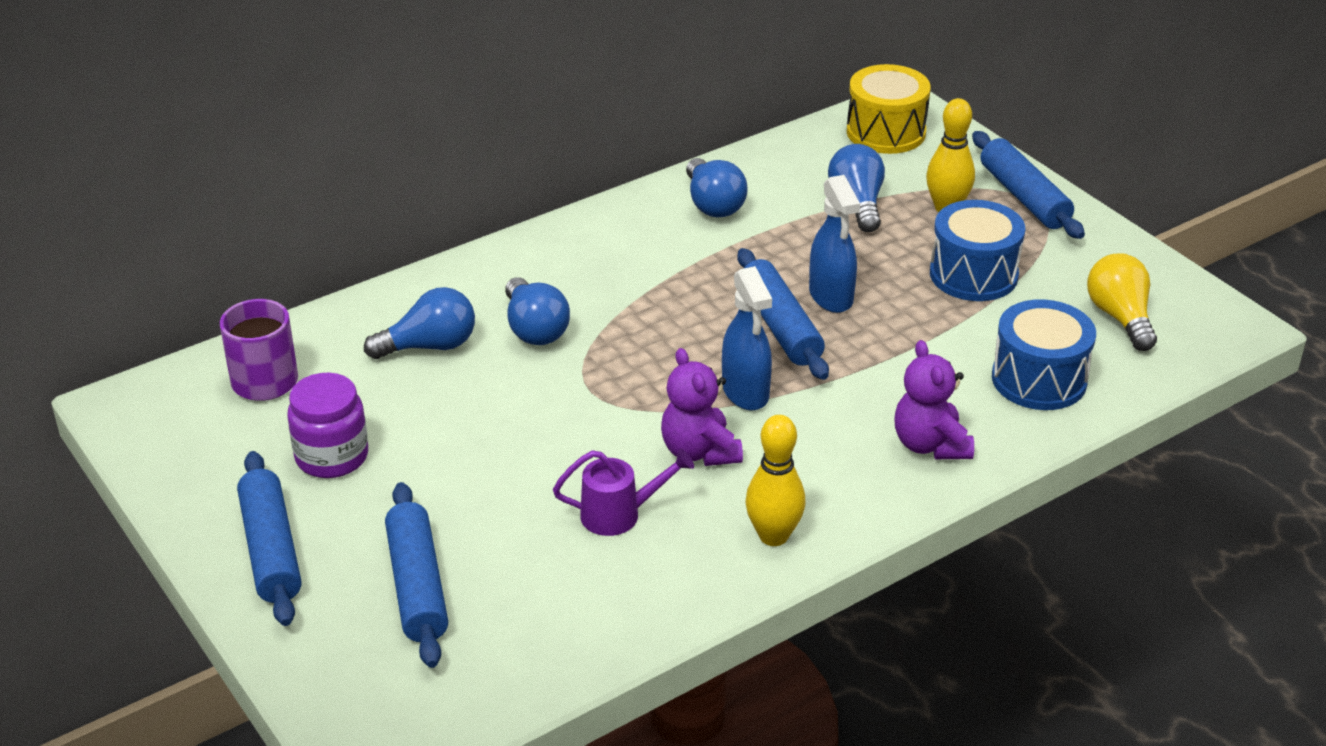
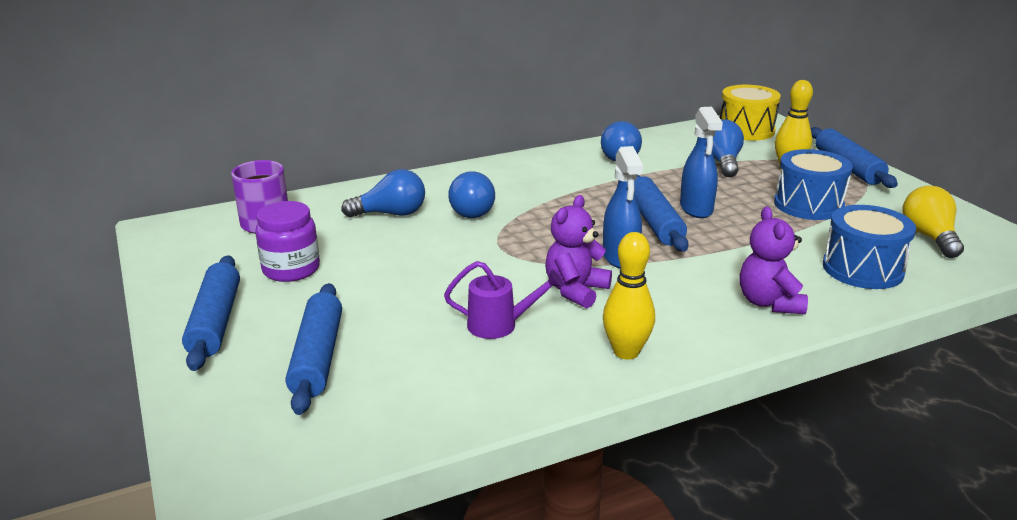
camera: 10 degrees right, 10 degrees down
purple teddy bear [661,348,743,466] -> purple teddy bear turned 45 degrees clockwise [545,195,612,308]

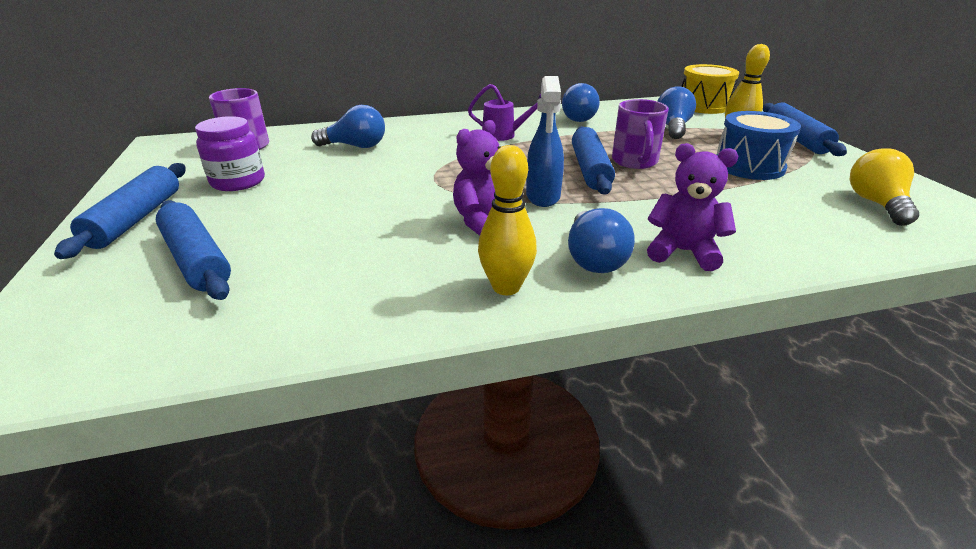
camera: 10 degrees right, 5 degrees up
blue rolling pin [286,283,342,415] -> blue rolling pin turned 45 degrees counterclockwise [156,200,231,300]
purple watering can [444,261,563,339] -> purple watering can moved to [468,84,541,141]
blue light bulb [448,171,495,218] -> blue light bulb moved to [568,208,635,273]
blue spray bottle [680,107,723,218] -> purple mug [612,99,669,169]
purple teddy bear [740,206,808,314] -> purple teddy bear turned 105 degrees clockwise [647,143,738,271]
blue drum [823,205,916,289] -> none

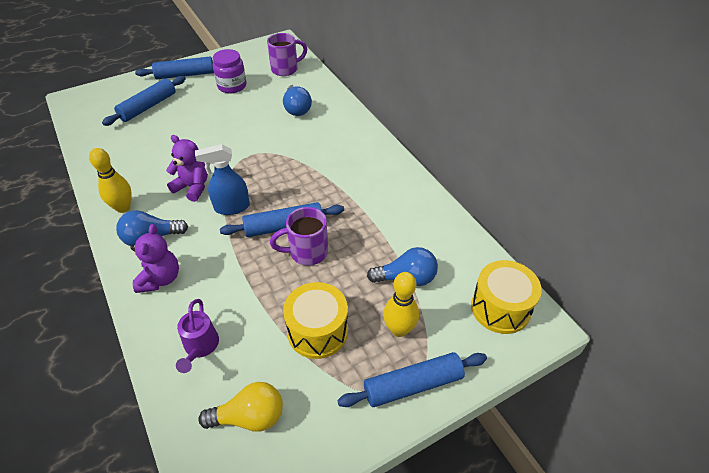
camera: 75 degrees right, 15 degrees up
purple watering can [468,84,541,141] -> purple watering can moved to [176,299,219,373]
blue light bulb [562,83,600,122] -> none
blue drum [716,111,801,180] -> yellow drum [283,282,348,359]

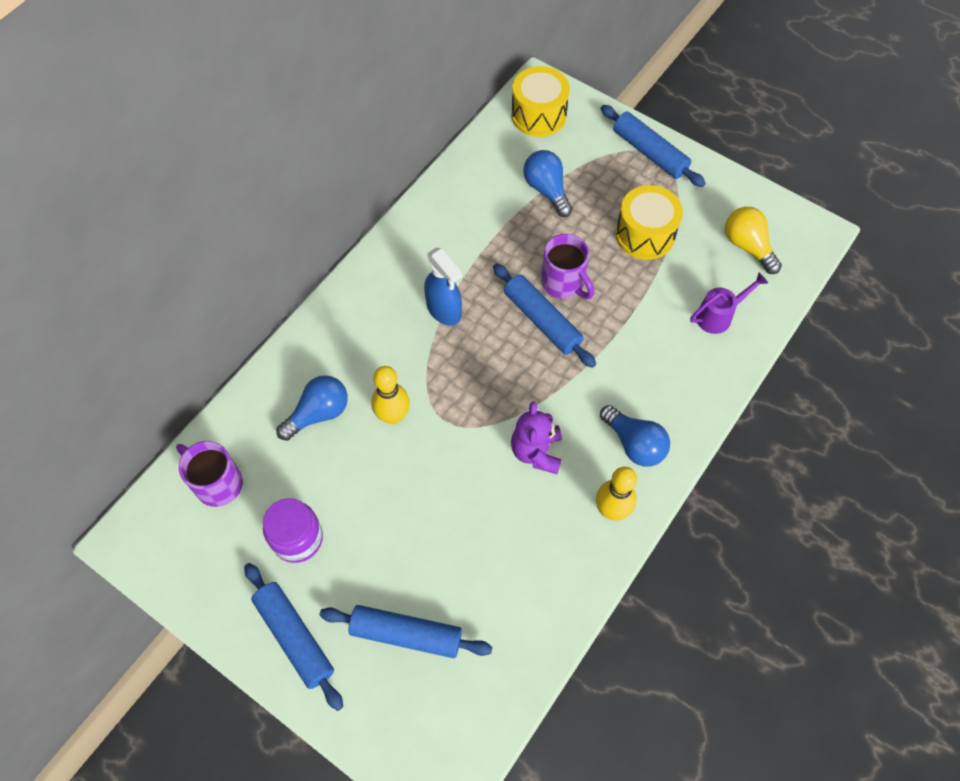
camera: 115 degrees left, 15 degrees up
purple teddy bear [130,224,179,293] -> none
blue spray bottle [195,144,250,215] -> blue spray bottle moved to [424,248,462,326]
yellow bowling pin [383,272,419,337] -> yellow bowling pin moved to [371,366,410,424]

